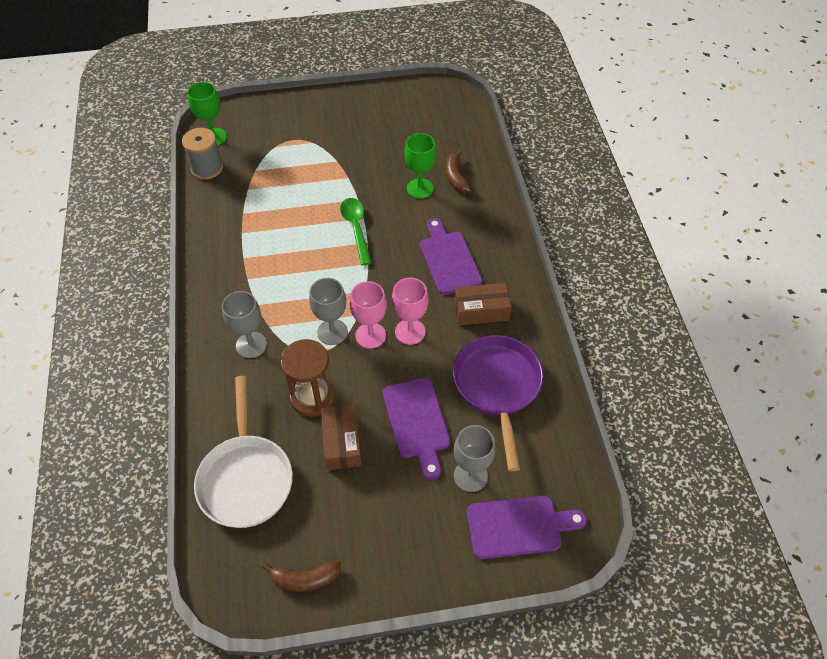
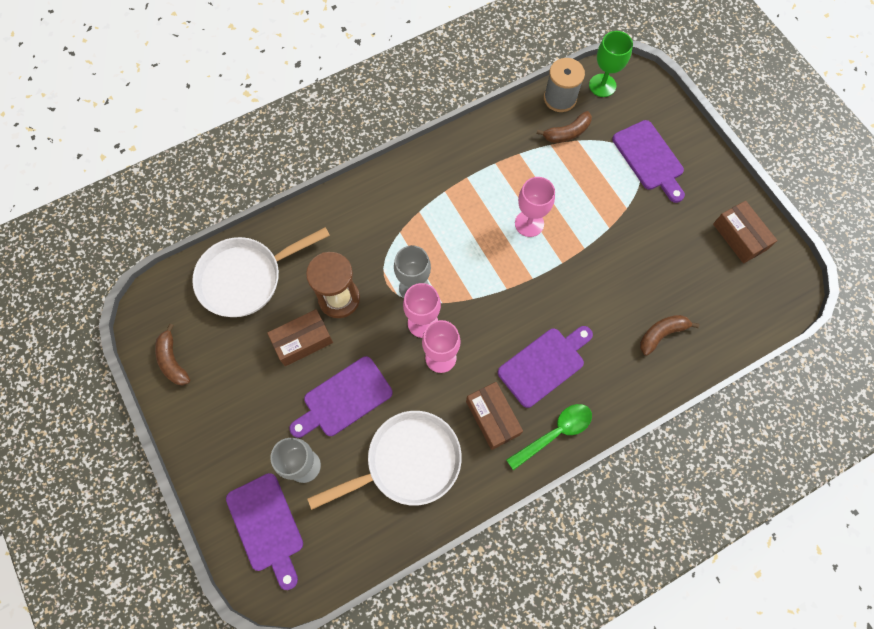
camera: 70 degrees right, 15 degrees up
grey goblet [222,291,267,358] -> none
green spoon [340,198,372,265] -> green spoon moved to [506,404,592,470]
green goblet [404,133,436,199] -> none
purple pan [453,335,543,471] -> white pan [307,411,462,510]
none -> pink goblet [515,177,555,237]
none -> brown banana [536,111,592,143]
none -> purple cutting board [612,120,685,203]
none -> brown box [713,201,777,263]

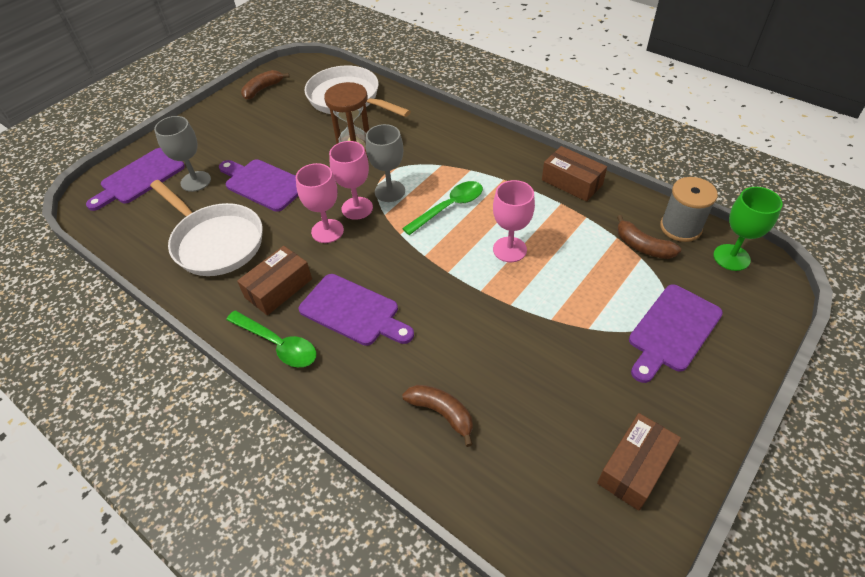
camera: 70 degrees right, 20 degrees down
brown box [267,309,333,366] -> brown box moved to [542,146,607,202]
none -> green spoon [402,181,483,235]

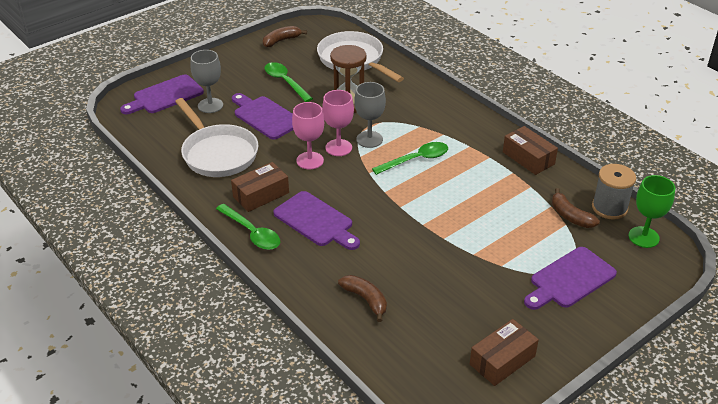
camera: 10 degrees right, 10 degrees down
pink goblet [493,180,535,262] -> none
none -> green spoon [264,62,313,102]

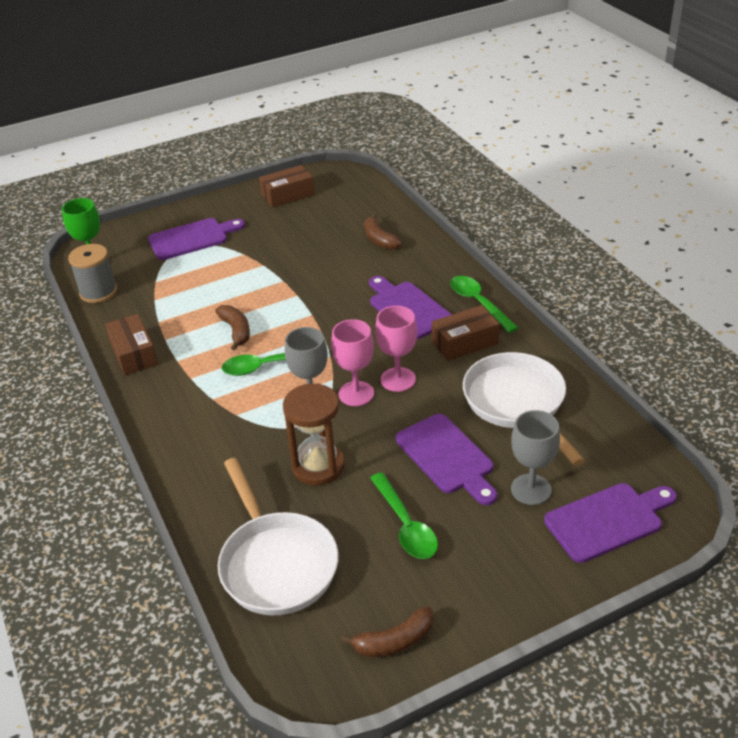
camera: 165 degrees left, 0 degrees up
brown banana [552,188,600,228] -> brown banana moved to [215,305,250,351]

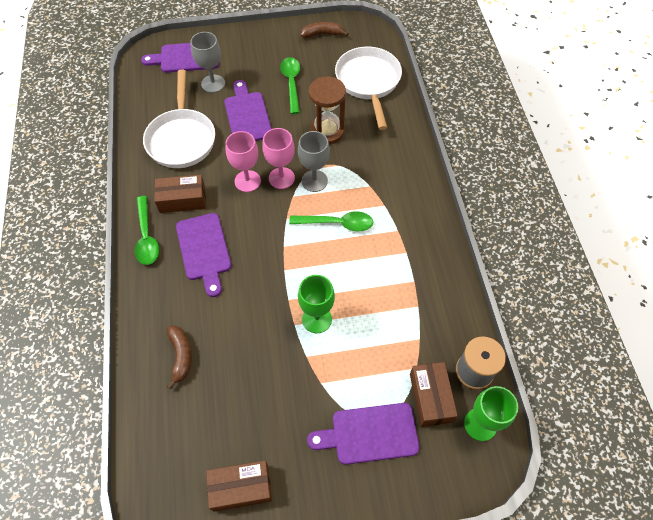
camera: 165 degrees left, 20 degrees up
brown box [105,314,158,375] -> brown box moved to [410,362,458,427]
brown banana [215,305,250,351] -> none
none -> green goblet [298,275,335,333]

